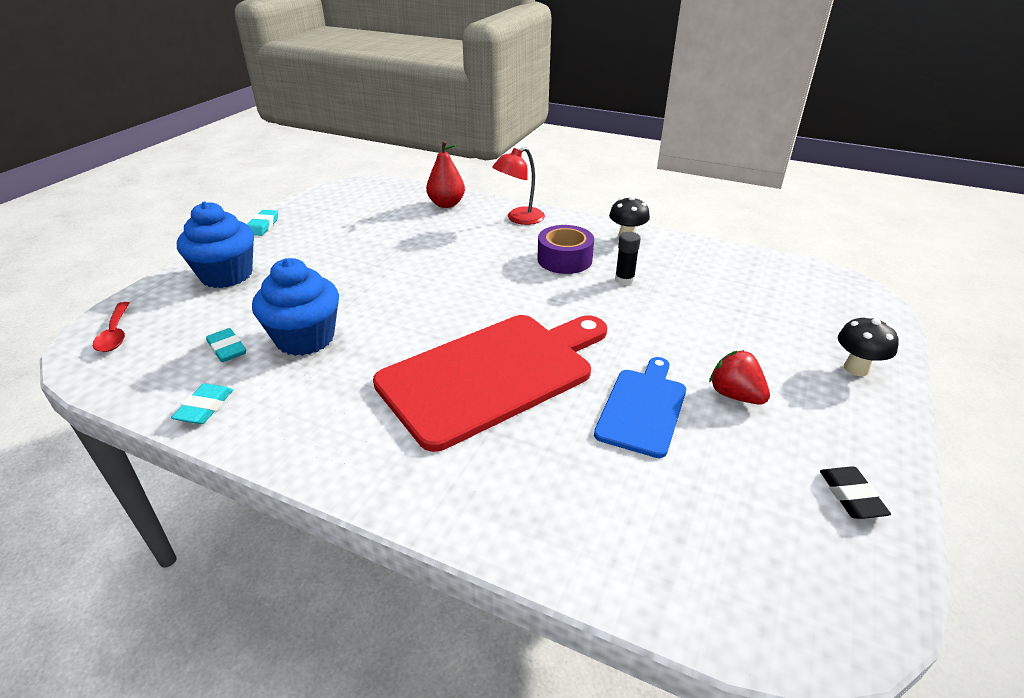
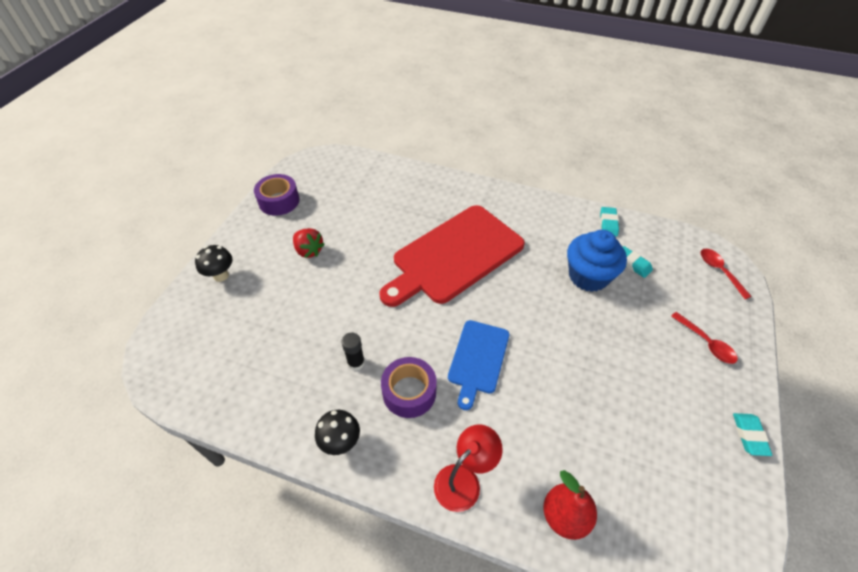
camera: 175 degrees right, 15 degrees up
blue cupcake [177,201,254,288] -> red spoon [671,312,738,364]
blue cutting board [594,357,686,458] -> blue cutting board moved to [448,320,509,410]
black eraser [820,466,891,519] -> purple tape [254,174,299,216]

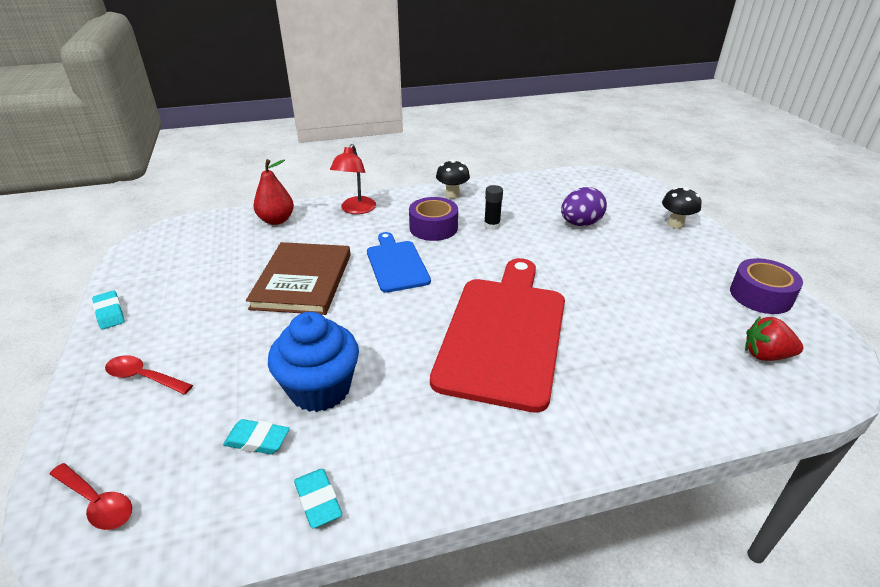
camera: 145 degrees right, 15 degrees down
red strawberry [293,228,325,258] -> red strawberry moved to [745,317,803,361]
none -> brown book [246,242,351,315]
none -> purple egg [561,187,607,226]

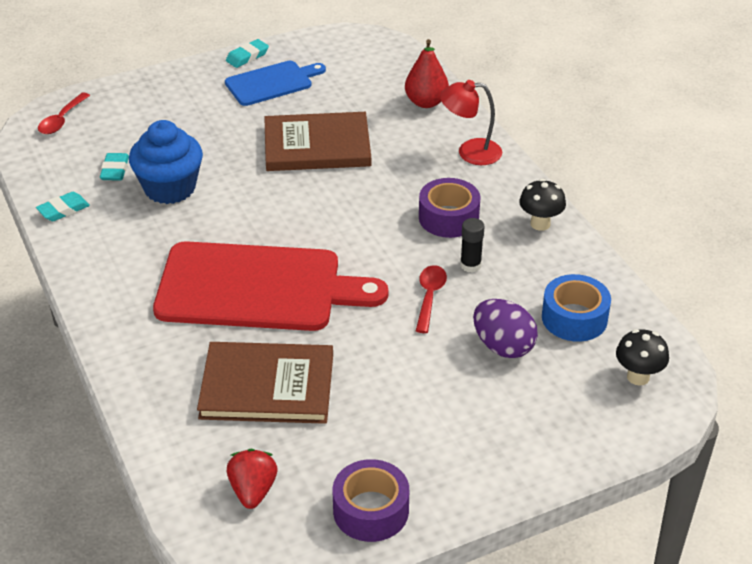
camera: 80 degrees right, 5 degrees up
red spoon [105,355,193,395] -> red spoon moved to [416,265,447,333]
blue cutting board [367,232,431,293] -> blue cutting board moved to [225,61,326,106]
black mushroom [662,187,701,229] -> black mushroom moved to [616,329,669,386]
none -> brown book [197,342,333,424]
none -> blue tape [542,274,611,342]

